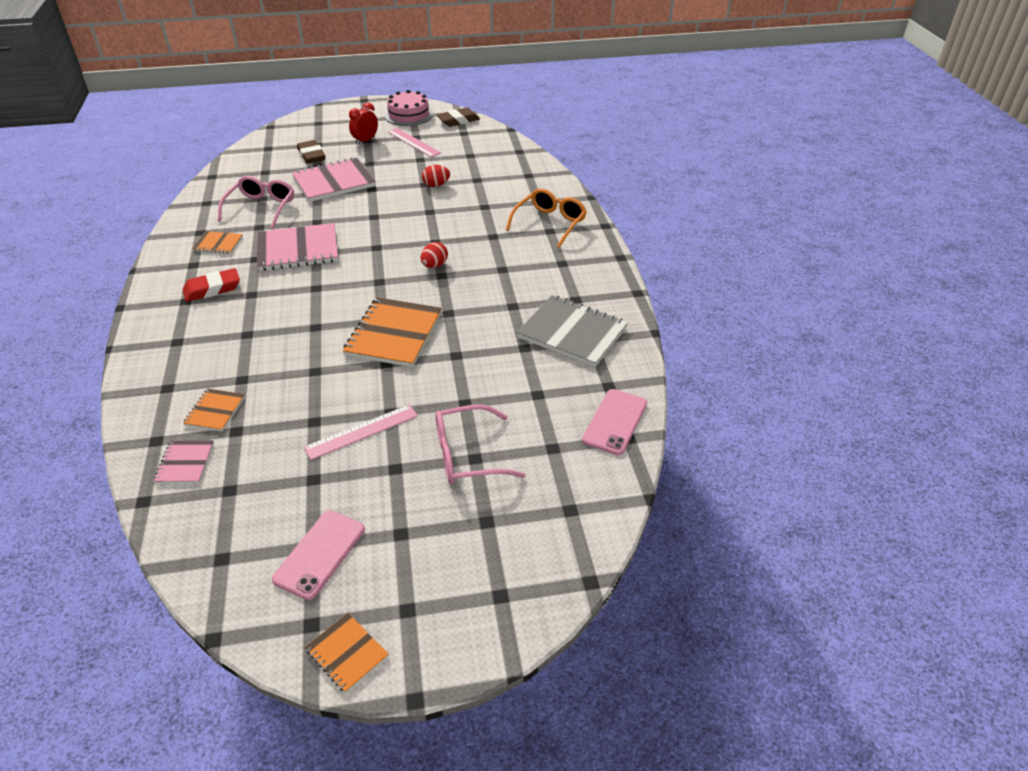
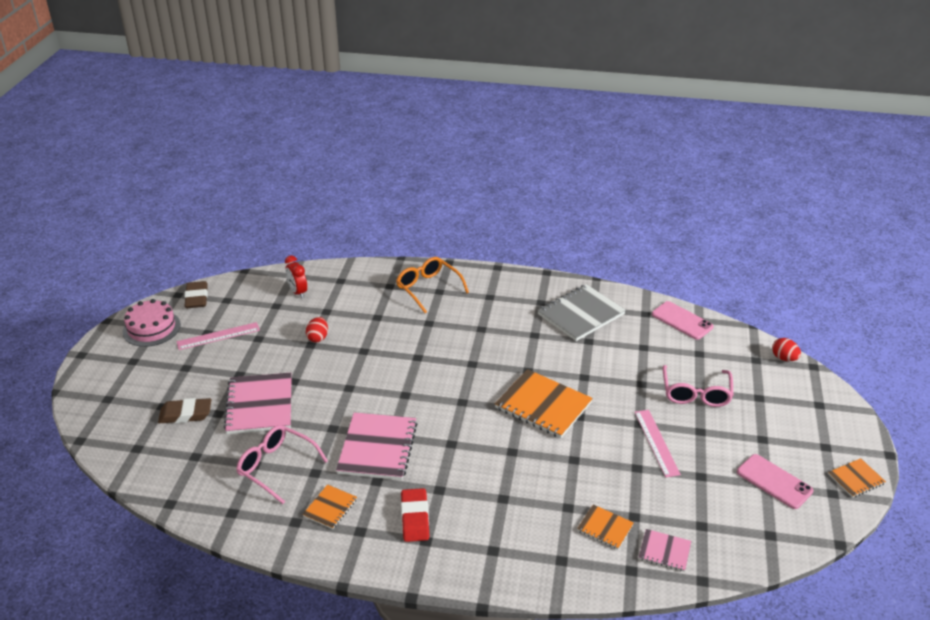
camera: 70 degrees left, 5 degrees down
red clock [349,102,378,145] -> red clock moved to [285,255,307,298]
red egg [421,242,448,268] -> red egg moved to [772,338,801,361]

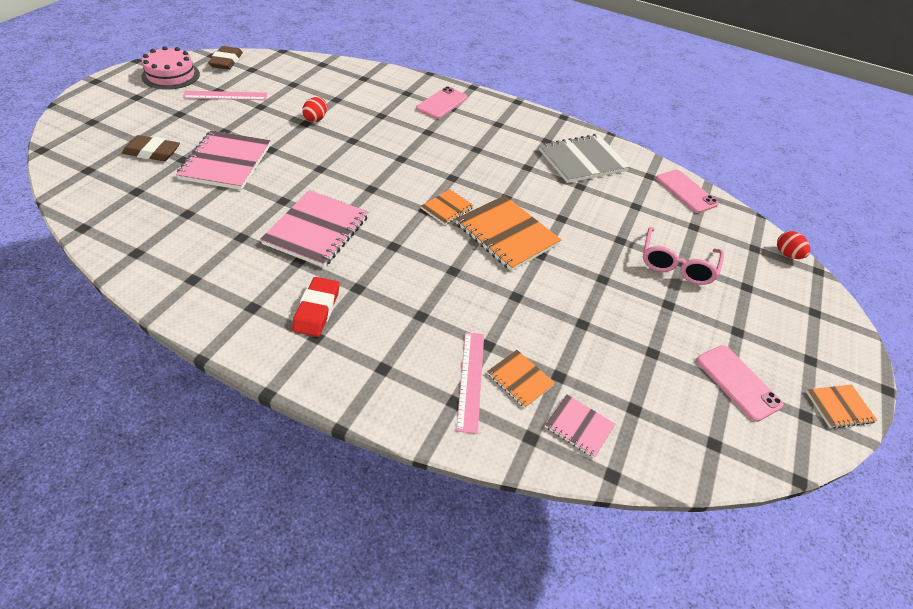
camera: 10 degrees right, 10 degrees up
pink glasses [236,425,328,504] -> none
red clock [285,255,307,298] -> none
orange notebook [302,484,357,529] -> orange notebook moved to [421,189,474,225]
orange glasses [396,257,469,313] -> pink phone [416,86,468,119]
pink ruler [635,410,681,477] -> pink ruler moved to [456,332,484,434]

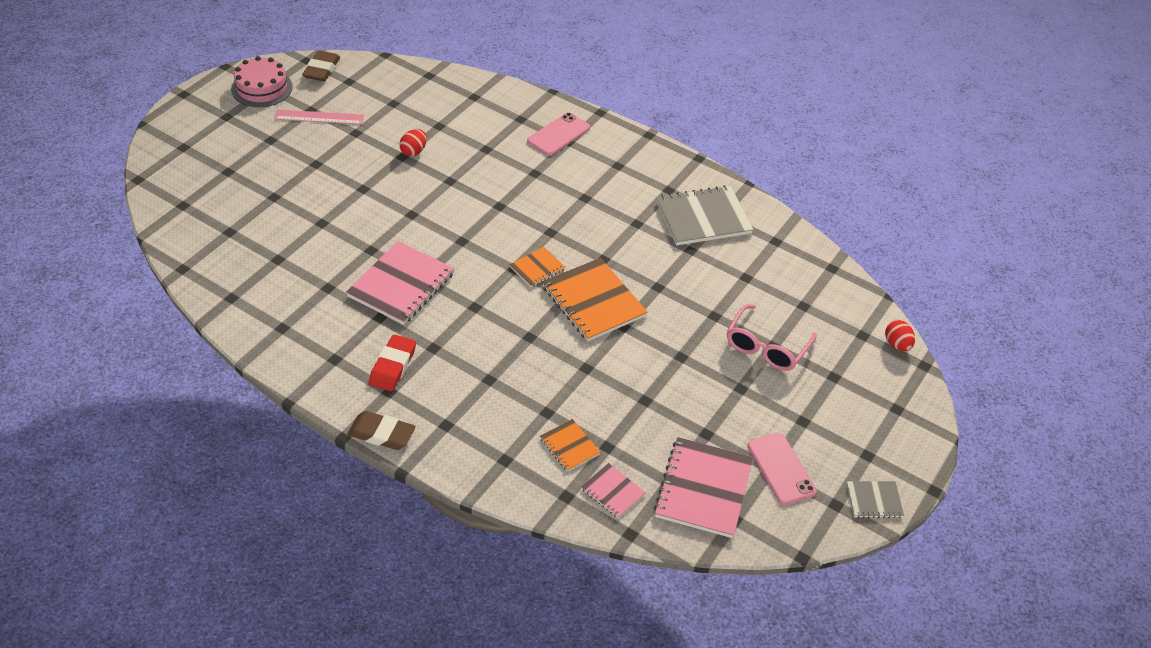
camera: 10 degrees right, 0 degrees up
brown eraser [122,135,180,161] -> brown eraser moved to [347,411,416,450]
pink notebook [176,130,271,190] -> pink notebook moved to [654,437,753,538]
pink ruler [456,332,484,434] -> none
pink phone [656,169,719,213] -> none
orange notebook [806,385,877,428] -> grey notebook [847,481,904,518]

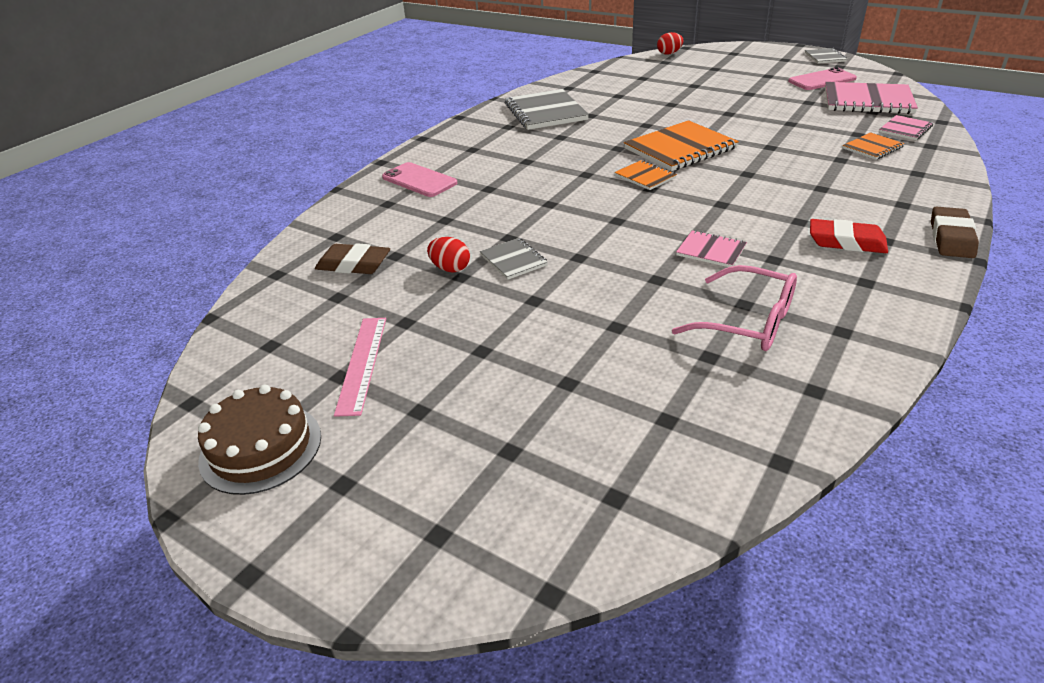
camera: 85 degrees left, 10 degrees down
pink cake [231,56,293,107] -> brown cake [198,385,321,495]
brown eraser [302,51,340,81] -> brown eraser moved to [315,243,390,274]
pink notebook [346,241,454,325] -> pink notebook [676,230,747,267], size x0.52
pink glasses [727,304,817,371] -> pink glasses moved to [672,265,797,351]
none -> grey notebook [480,238,548,280]

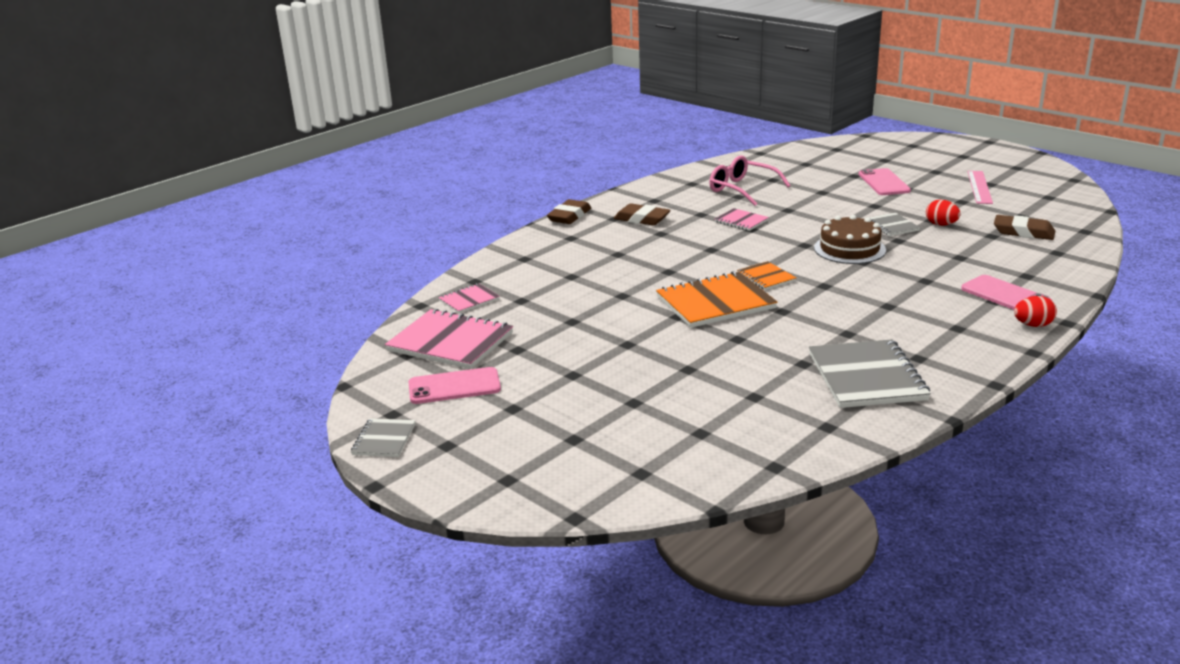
camera: 170 degrees left, 10 degrees down
brown cake [198,385,321,495] -> brown cake moved to [814,215,886,264]
red egg [657,32,684,55] -> red egg moved to [1014,296,1057,327]
red eraser [810,219,888,253] -> brown eraser [614,203,671,226]
orange notebook [843,132,905,160] -> none
none -> pink phone [859,168,911,195]

